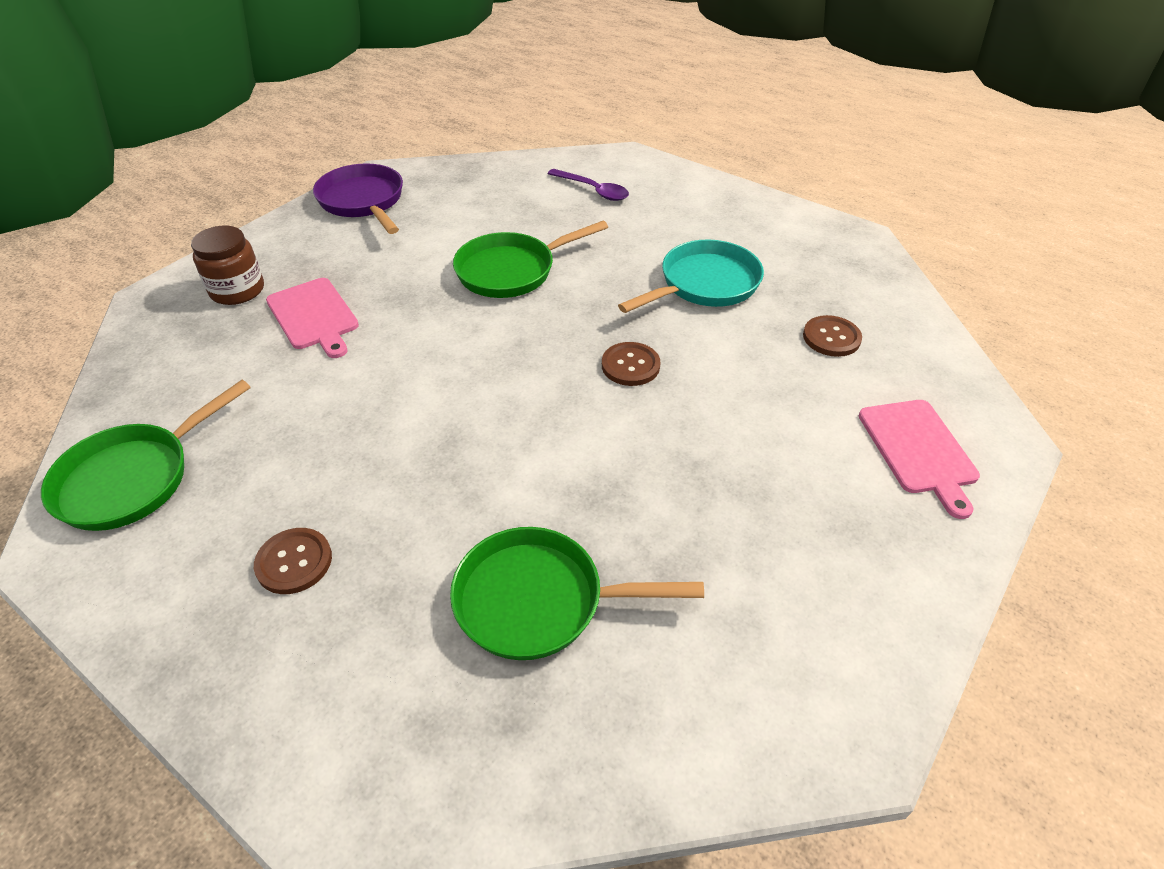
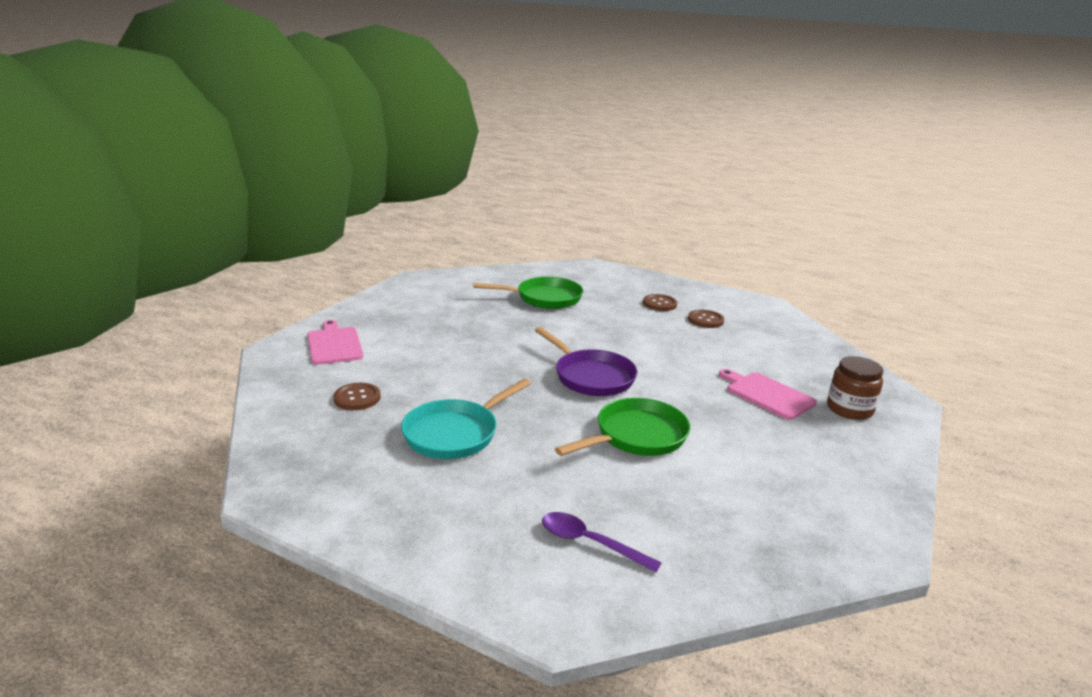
camera: 170 degrees right, 20 degrees down
green pan [41,380,251,531] -> none
purple pan [313,163,403,234] -> purple pan moved to [535,327,637,396]
brown button [602,342,660,386] -> brown button moved to [688,310,724,328]

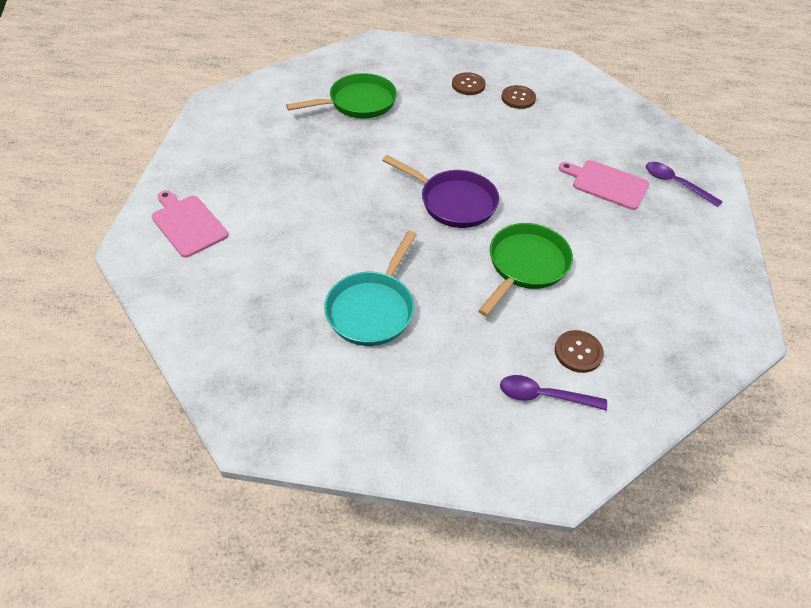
camera: 20 degrees left, 25 degrees up
brown button [334,383,381,410] -> brown button moved to [555,330,604,373]
brown jar [827,356,883,420] -> purple spoon [646,162,723,207]

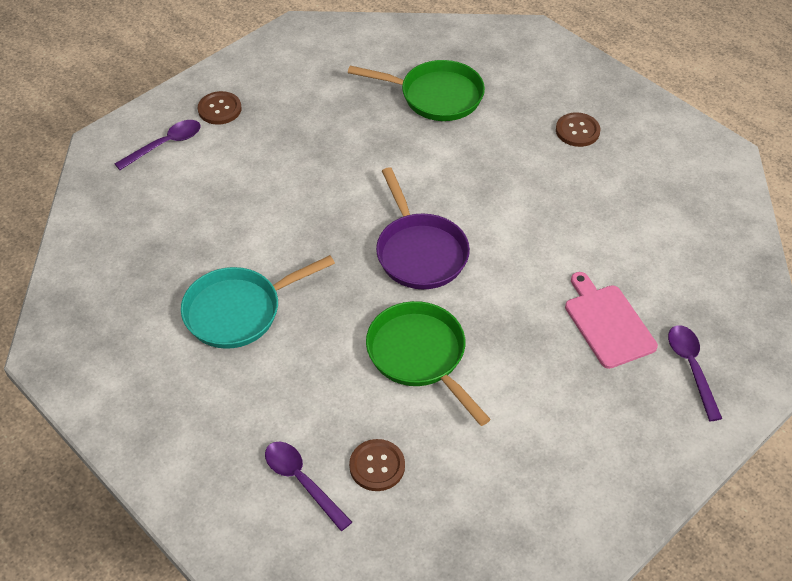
camera: 40 degrees right, 0 degrees up
pink cutting board [151,190,228,258] -> purple spoon [115,120,201,170]
green pan [478,223,573,317] -> green pan turned 105 degrees counterclockwise [366,301,491,426]
brown button [501,85,536,109] -> brown button moved to [198,91,241,125]

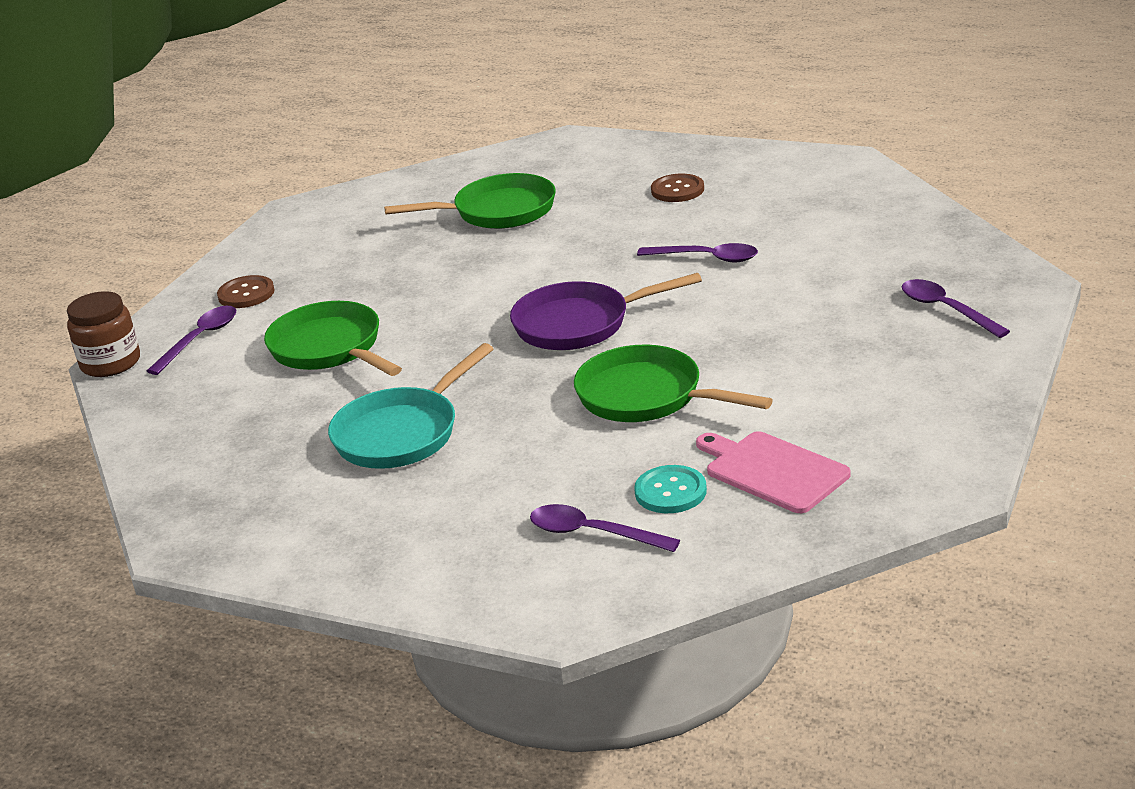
camera: 20 degrees left, 20 degrees down
brown button [349,439,405,491] -> turquoise button [634,465,707,513]
purple pan [376,167,470,289] -> purple pan turned 120 degrees clockwise [510,273,702,350]
pink cutting board [565,272,658,369] -> pink cutting board moved to [696,431,851,513]
none -> brown jar [67,291,140,377]
none -> green pan [264,301,402,376]
none -> purple spoon [637,243,758,262]

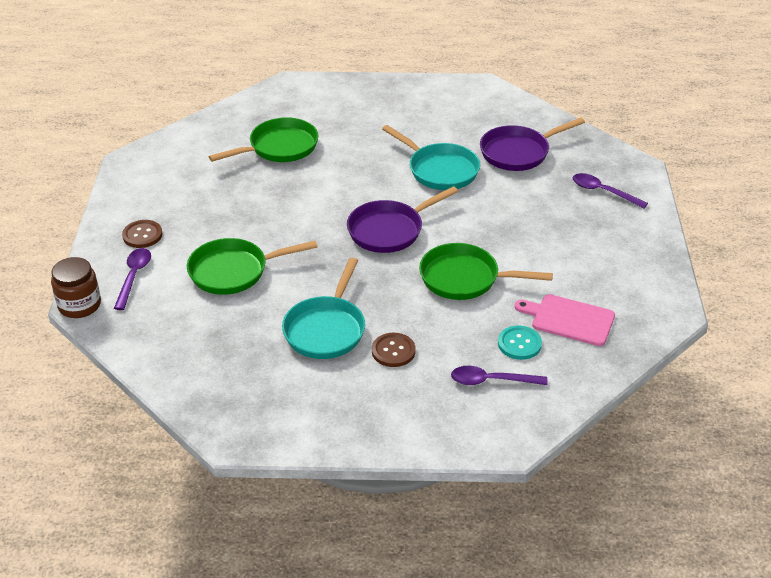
camera: 25 degrees left, 10 degrees up
green pan [264,301,402,376] -> green pan turned 45 degrees counterclockwise [187,238,317,295]
purple spoon [637,243,758,262] -> turquoise pan [382,125,480,190]
brown button [651,174,704,202] -> brown button moved to [372,333,416,367]
none -> purple pan [480,118,585,171]

